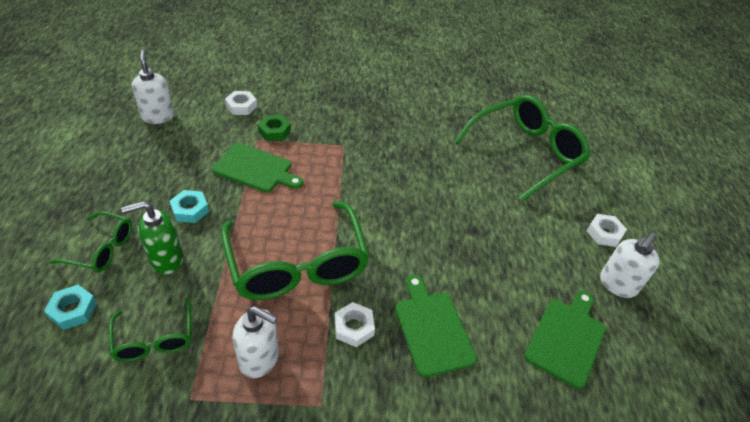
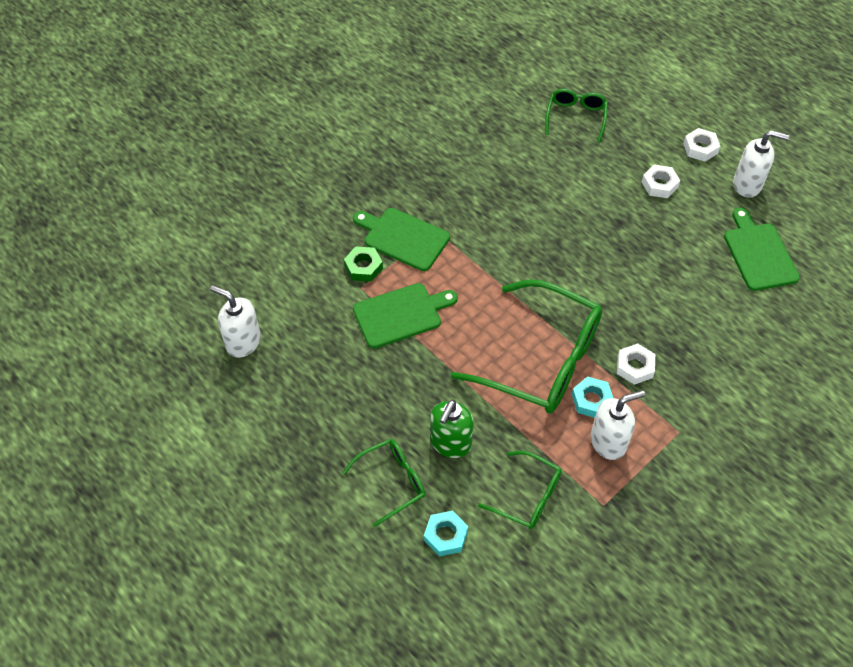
camera: 40 degrees left, 10 degrees up
turquoise nut [170,190,209,223] -> turquoise nut moved to [572,376,613,418]
white nut [225,91,257,115] -> white nut moved to [642,165,680,198]
green cutting board [395,275,477,377] -> green cutting board moved to [353,208,450,271]
green glasses [455,95,590,201] -> green glasses [545,89,608,143], size x0.51
white soap dispenser [600,233,660,298] -> white soap dispenser turned 75 degrees counterclockwise [733,130,789,198]

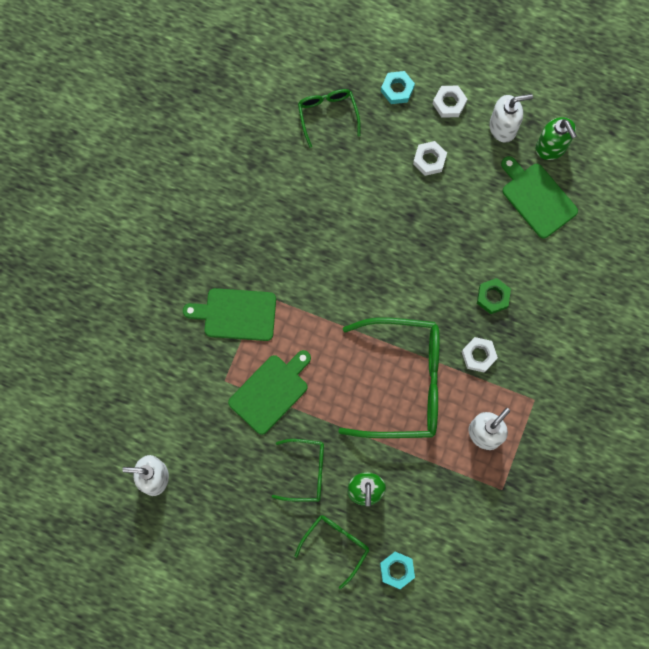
camera: 25 degrees left, 20 degrees up
green nut [344,246,383,282] -> green nut moved to [477,278,511,314]
green glasses [478,451,562,529] -> green glasses moved to [272,439,324,502]
turquoise nut [572,376,613,418] -> turquoise nut moved to [381,71,415,104]
none -> green soap dispenser [536,117,577,160]

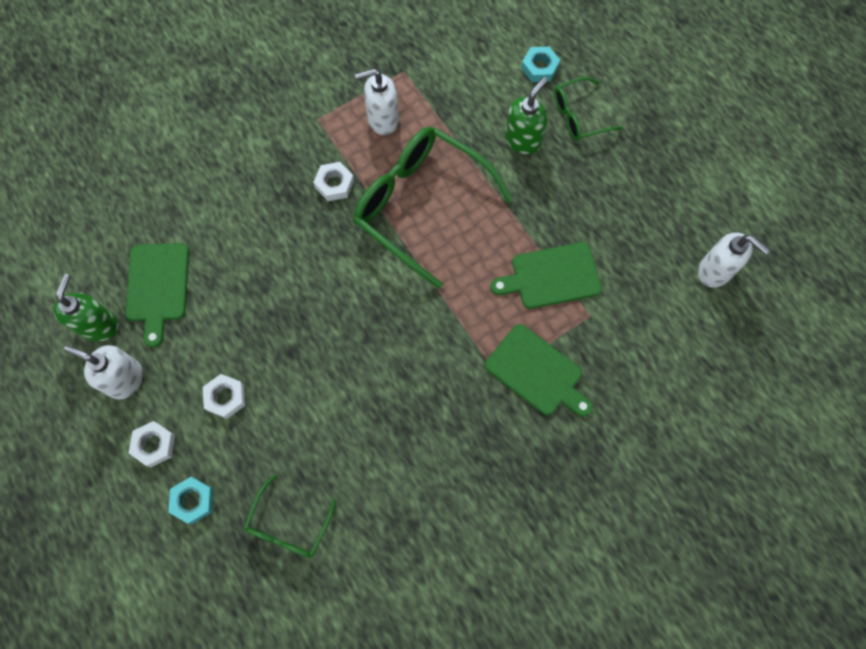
camera: 145 degrees left, 5 degrees down
green glasses [272,439,324,502] -> none
green nut [477,278,511,314] -> none

